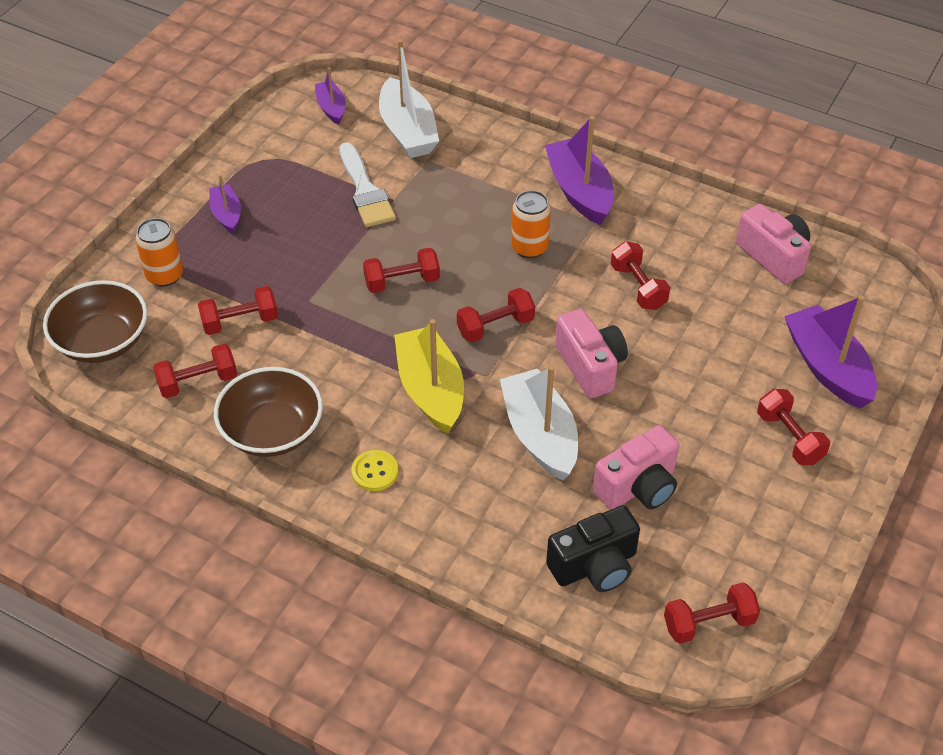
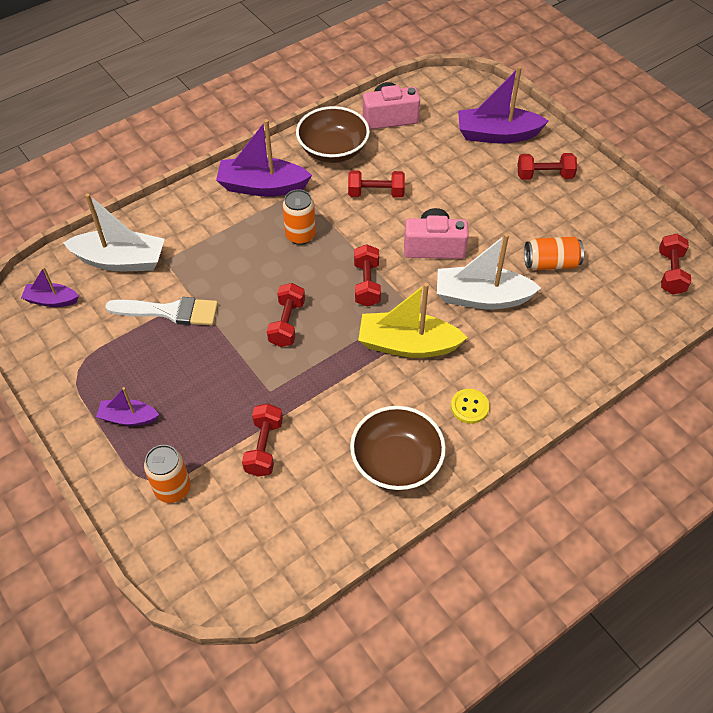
camera: 65 degrees left, 5 degrees up
brown bowl [43,280,147,363] -> brown bowl moved to [296,106,370,163]
red dumbbell [153,344,237,398] -> none
black camera [546,505,640,592] -> none
pink camera [593,425,679,509] -> orange can [524,236,584,270]

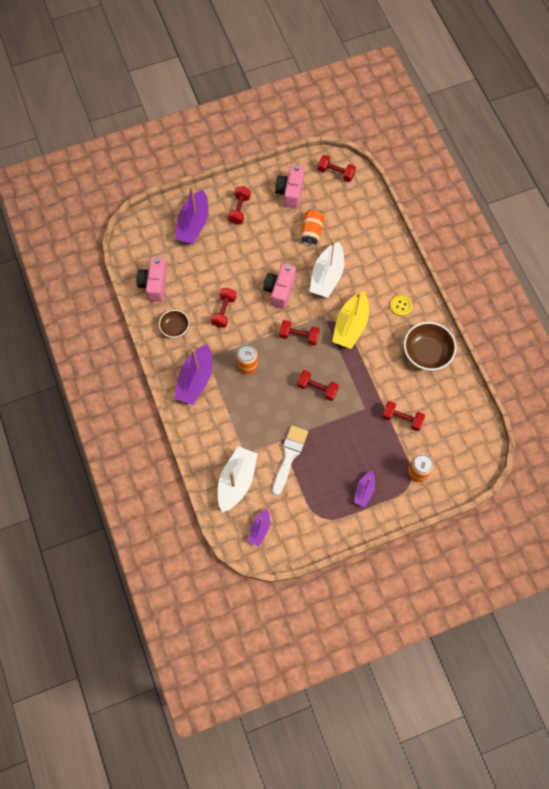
camera: 75 degrees left, 15 degrees up
brown bowl [296,106,370,163] -> brown bowl [159,310,189,338], size x0.59
none -> pink camera [275,164,304,209]

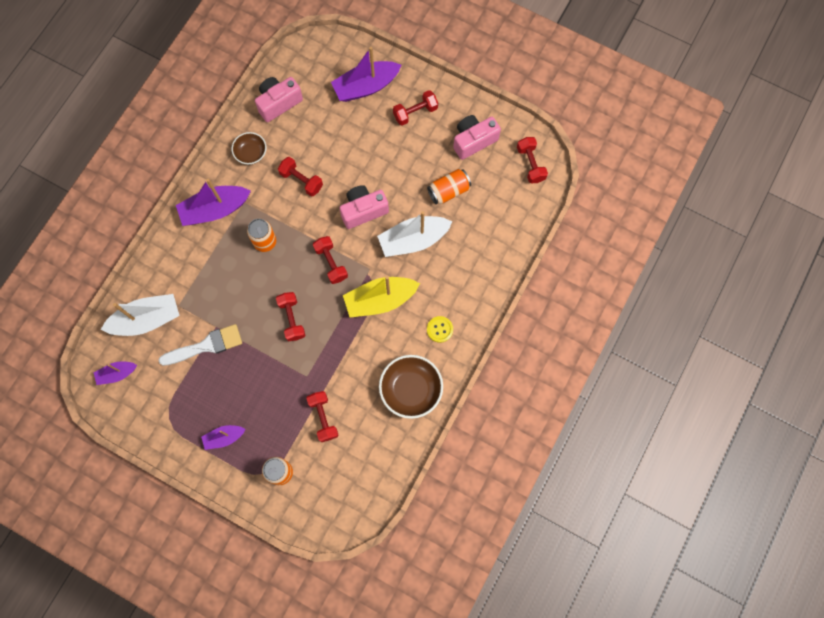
camera: 50 degrees right, 5 degrees up
red dumbbell [211,288,236,328] -> red dumbbell turned 60 degrees clockwise [278,157,323,197]

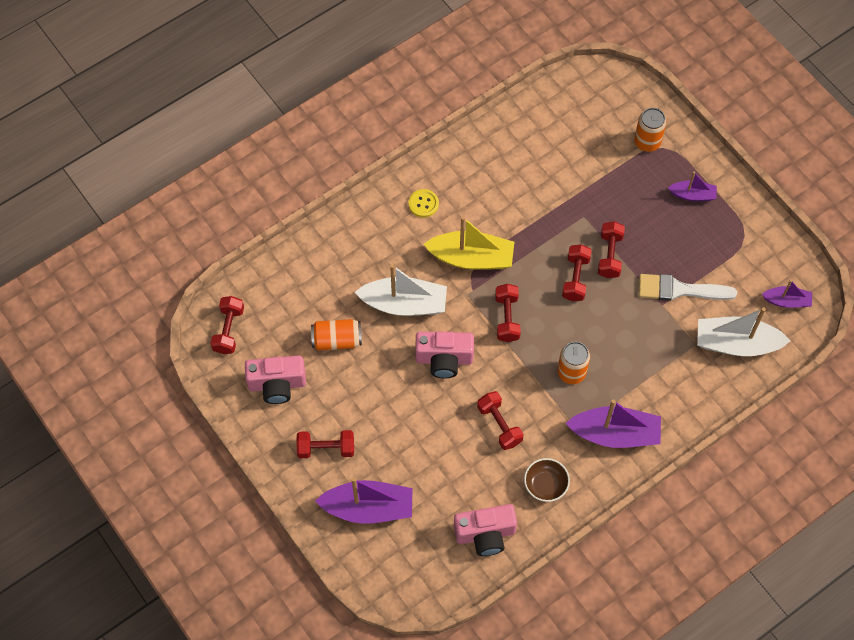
camera: 155 degrees left, 10 degrees down
red dumbbell [306,391,338,442] -> red dumbbell moved to [598,221,625,278]
brown bowl [379,355,443,419] -> none

